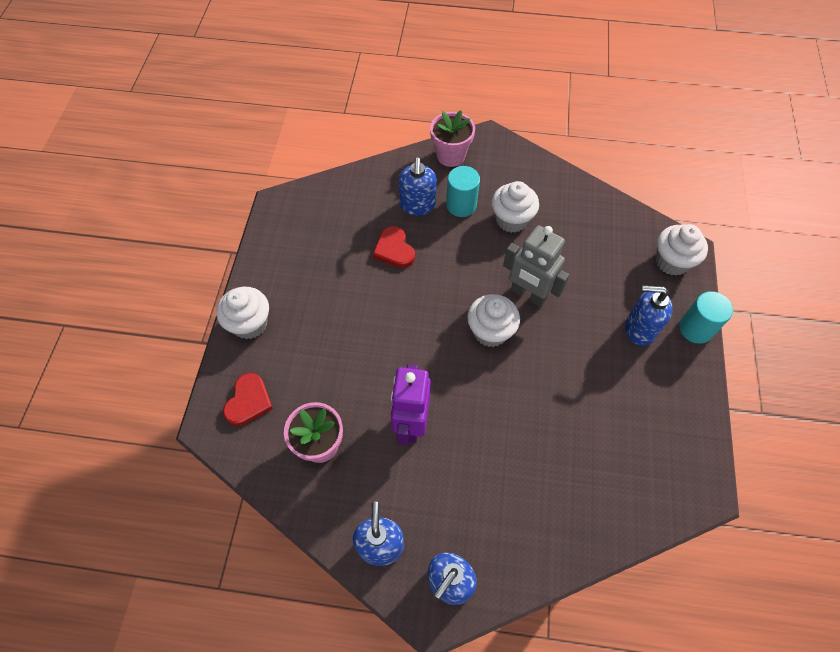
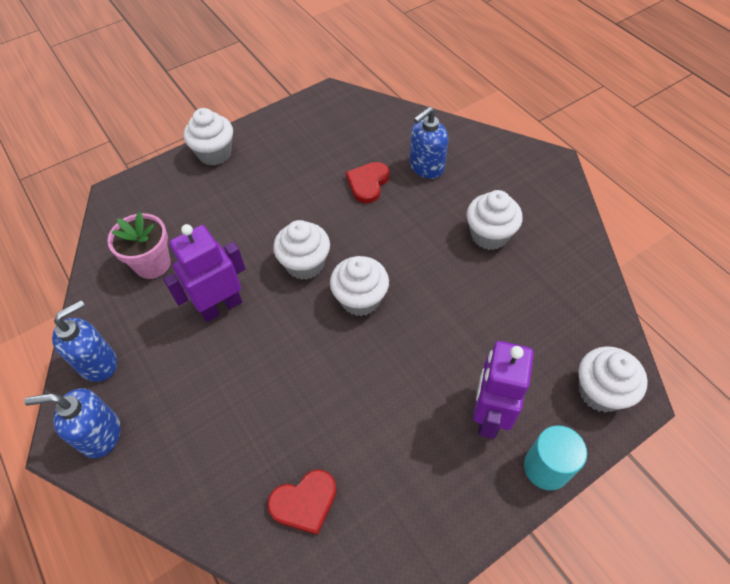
camera: 50 degrees right, 5 degrees down
red heart [223,373,273,426] -> red heart moved to [267,469,337,535]
pink flower pot [430,110,475,167] -> none
turquoise cylinder [446,166,480,217] -> none
grey robot [503,225,569,307] -> none
blue soap dispenser [625,285,673,346] -> purple robot [473,341,534,439]
none -> white cupcake [273,220,330,280]

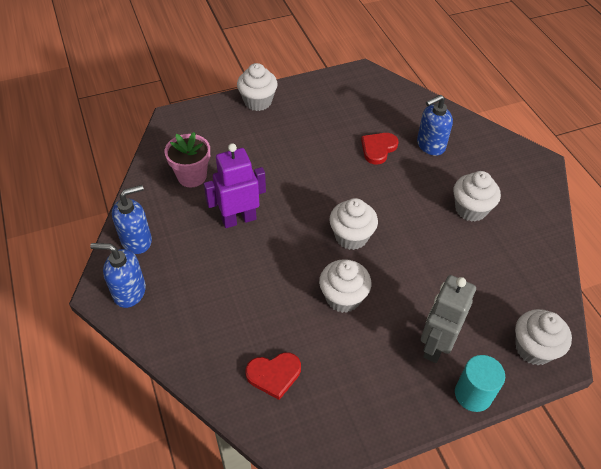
camera: 10 degrees right, 5 degrees down
white cupcake [273,220,330,280] -> white cupcake moved to [319,259,371,313]
purple robot [473,341,534,439] -> grey robot [421,275,476,363]

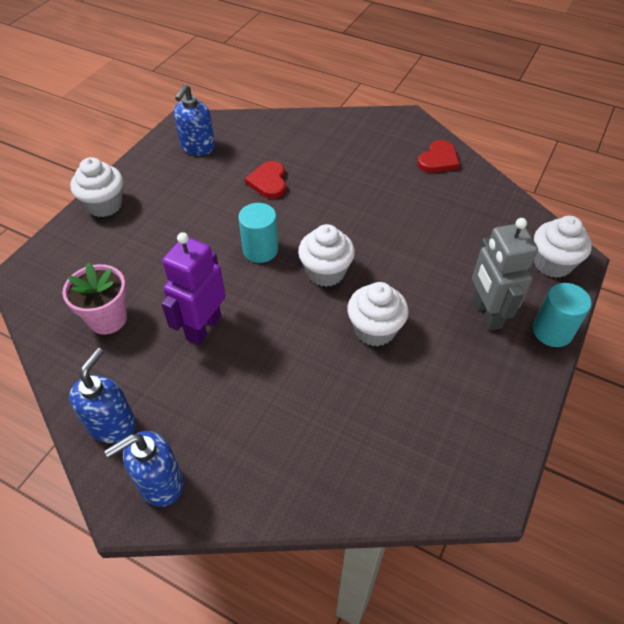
camera: 40 degrees left, 0 degrees up
red heart [246,352,301,400] -> red heart moved to [417,140,460,173]
blue soap dispenser [417,94,453,156] -> blue soap dispenser moved to [174,84,215,155]
white cupcake [454,171,501,222] -> none
none -> turquoise cylinder [238,203,278,263]

